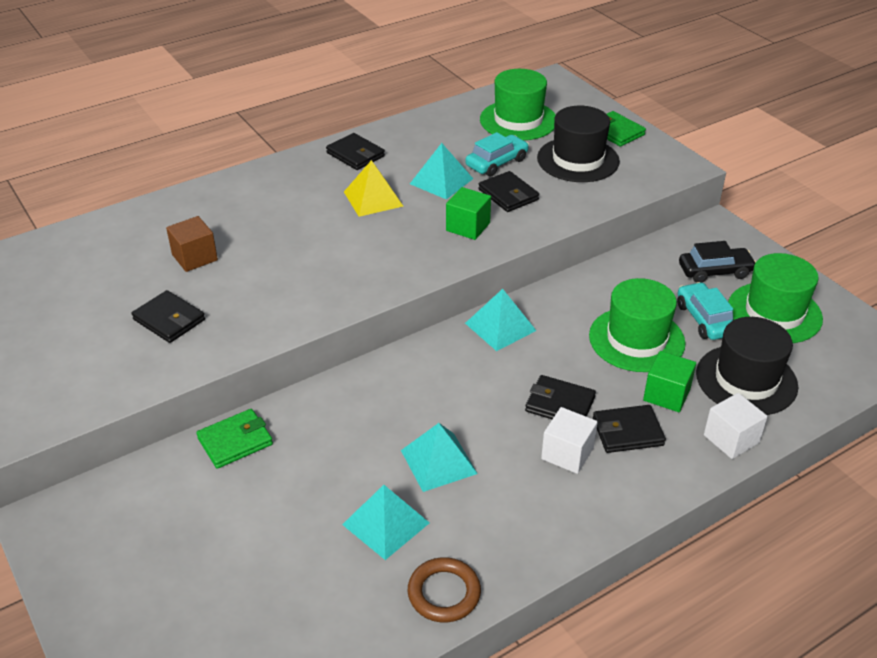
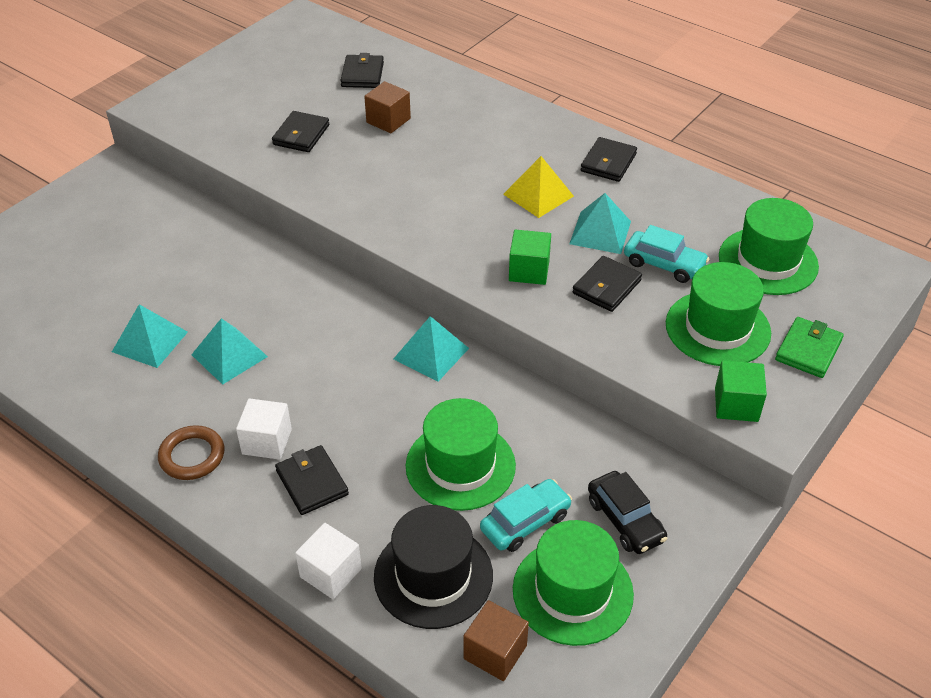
camera: 70 degrees right, 5 degrees up
green wallet [196,409,273,469] -> none
brown ring [408,557,481,623] -> brown ring moved to [158,425,224,480]
black wallet [525,375,596,419] -> black wallet moved to [340,53,384,88]
black hat [537,106,620,182] -> green hat [666,262,771,366]
green cube [643,351,696,412] -> green cube moved to [715,360,767,422]
none -> brown cube [463,600,529,681]

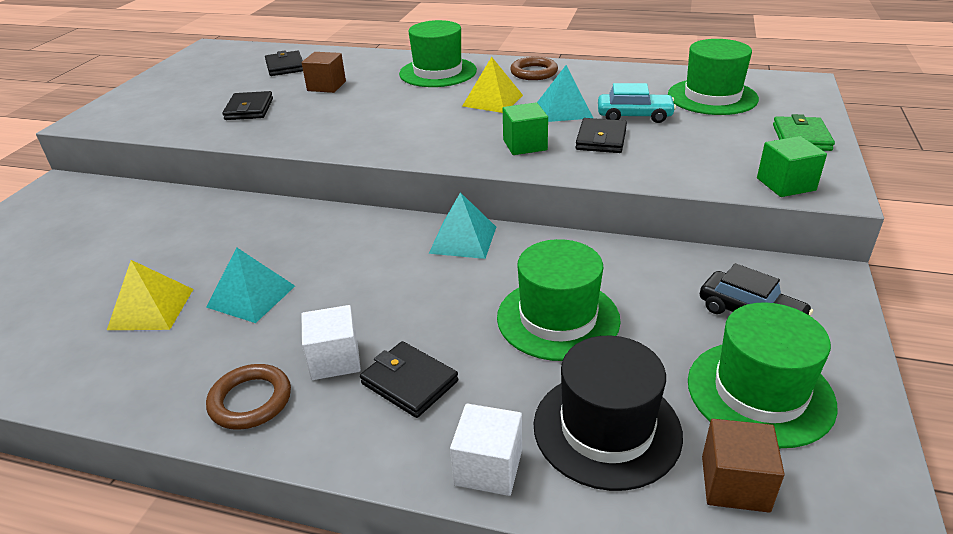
camera: 20 degrees left, 10 degrees down
turquoise pyramid [112,304,188,368] -> yellow pyramid [107,260,193,330]
turquoise car [480,479,572,552] -> none
black wallet [581,137,637,182] -> brown ring [510,57,558,80]
green hat [666,262,771,366] -> green hat moved to [399,20,477,87]

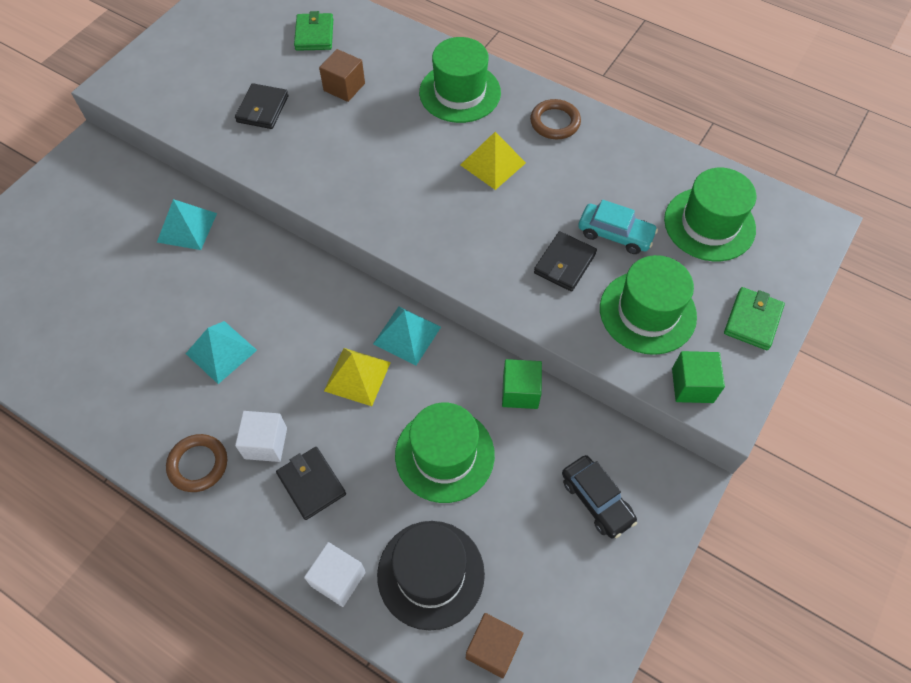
camera: 15 degrees right, 25 degrees up
yellow pyramid [107,260,193,330] -> yellow pyramid moved to [324,348,391,406]
black wallet [265,50,303,76] -> green wallet [294,11,333,51]
green cube [503,102,548,155] -> green cube moved to [502,359,542,409]
turquoise pyramid [537,65,593,122] -> turquoise pyramid moved to [157,199,217,250]
green hat [688,302,838,448] -> green hat moved to [600,255,697,355]

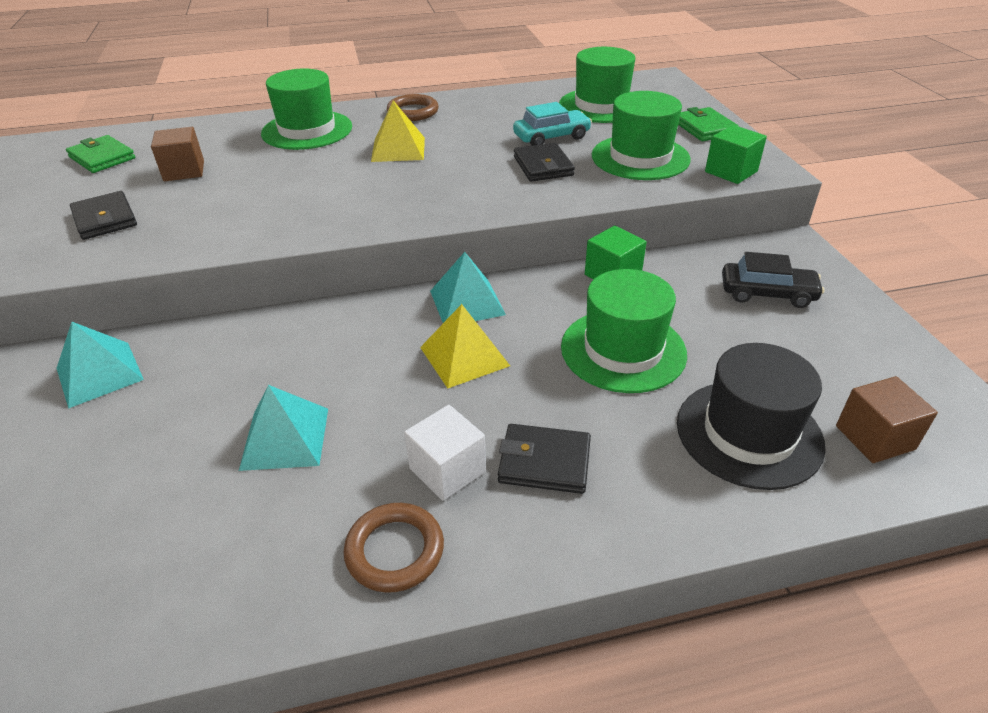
camera: 45 degrees left, 20 degrees down
white cube [304,542,366,607] -> none

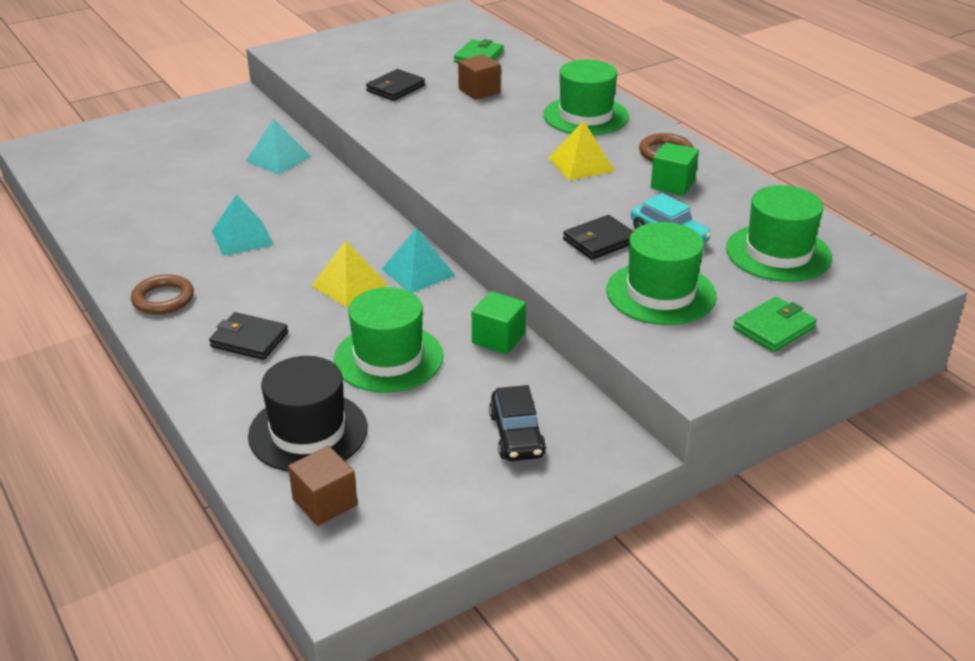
camera: 70 degrees right, 5 degrees down
white cube [404,405,486,501] -> none
black wallet [498,424,591,494] -> black wallet turned 60 degrees counterclockwise [209,312,288,360]
green cube [705,125,767,184] -> green cube moved to [651,142,699,196]

